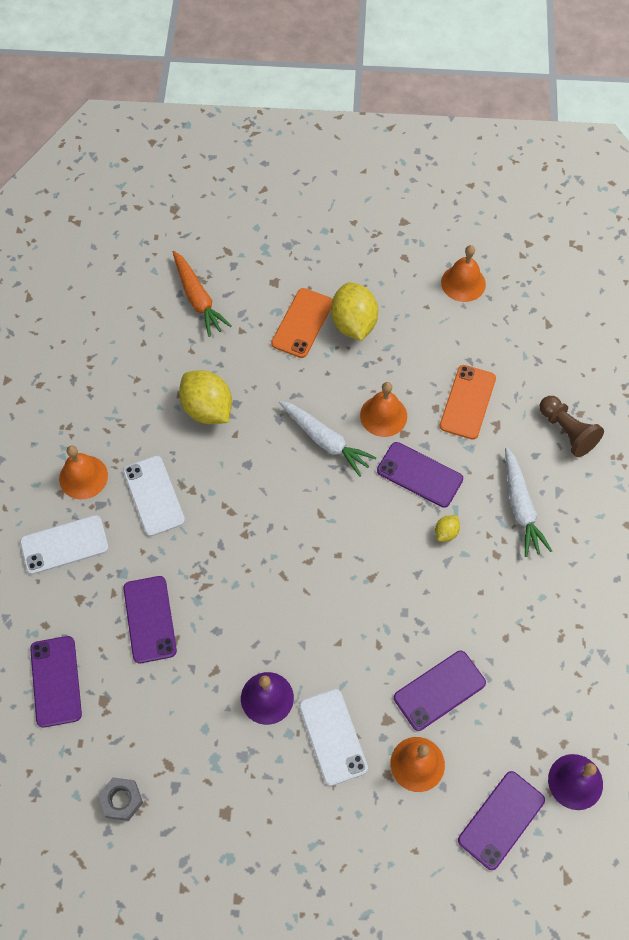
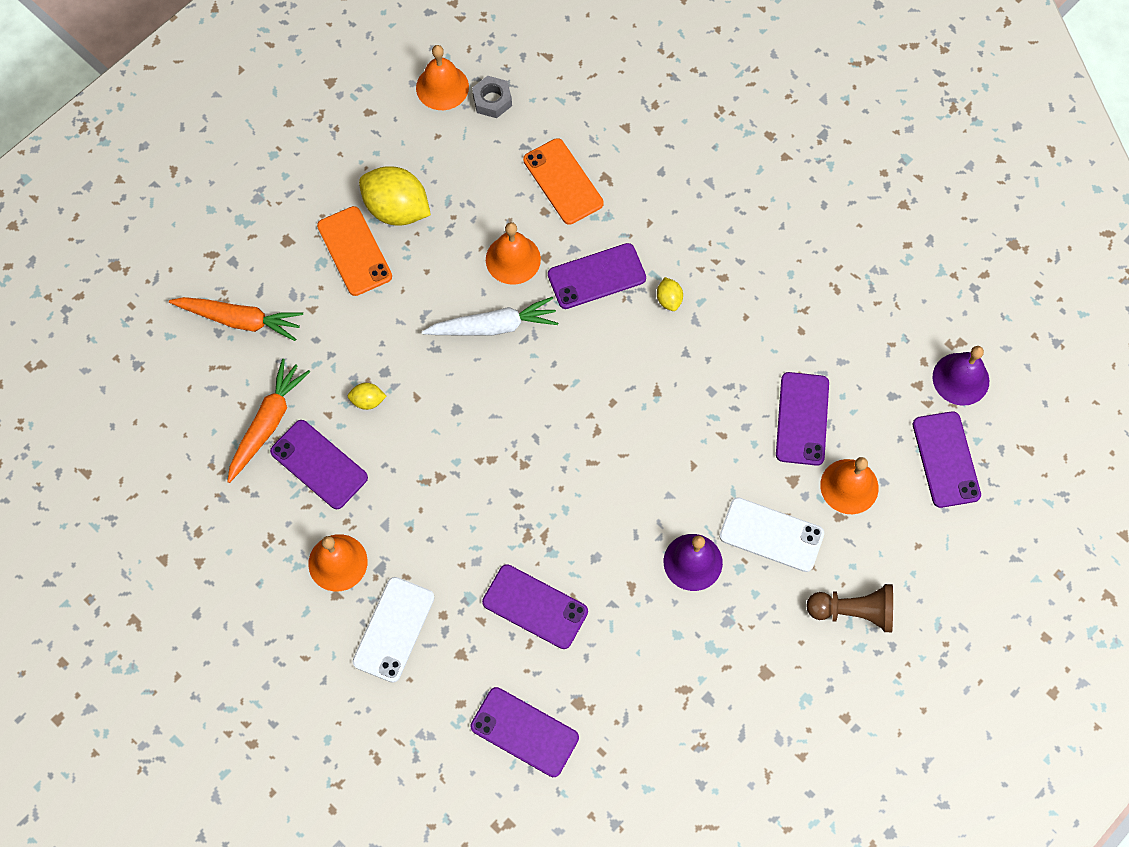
camera: 50 degrees left, 5 degrees up
grey nut [98,777,143,821] -> grey nut moved to [472,76,512,118]
white phone [123,456,185,536] -> none
yellow lemon [179,370,232,424] -> yellow lemon [348,383,387,410], size x0.46
white carrot [505,447,552,557] -> none
brown pawn [540,396,604,457] -> brown pawn moved to [806,584,893,632]
none -> orange carrot [227,359,310,483]
none -> purple phone [270,420,368,509]

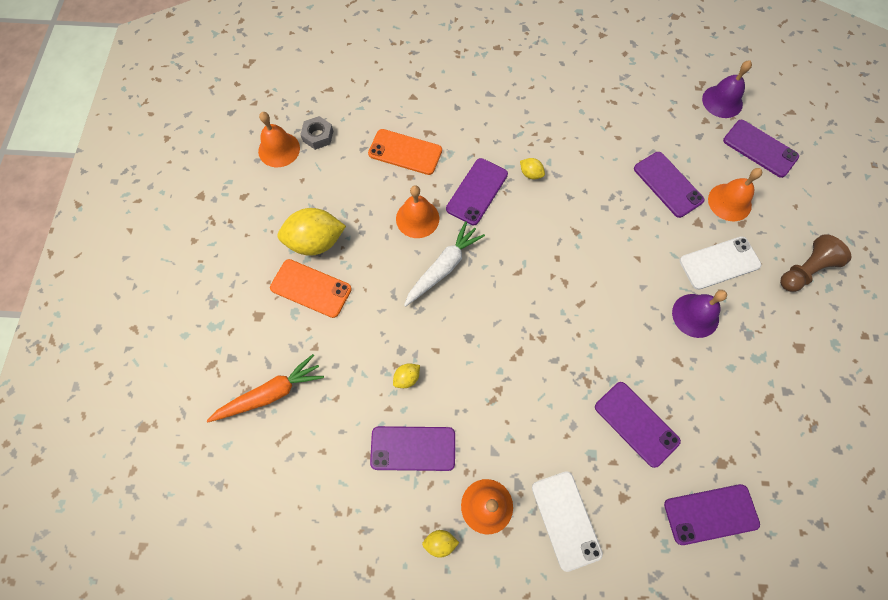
camera: 40 degrees left, 0 degrees up
orange carrot [227,359,310,483] -> none
purple phone [482,564,588,649] -> purple phone turned 60 degrees clockwise [595,382,681,468]
none -> yellow lemon [422,530,459,558]

